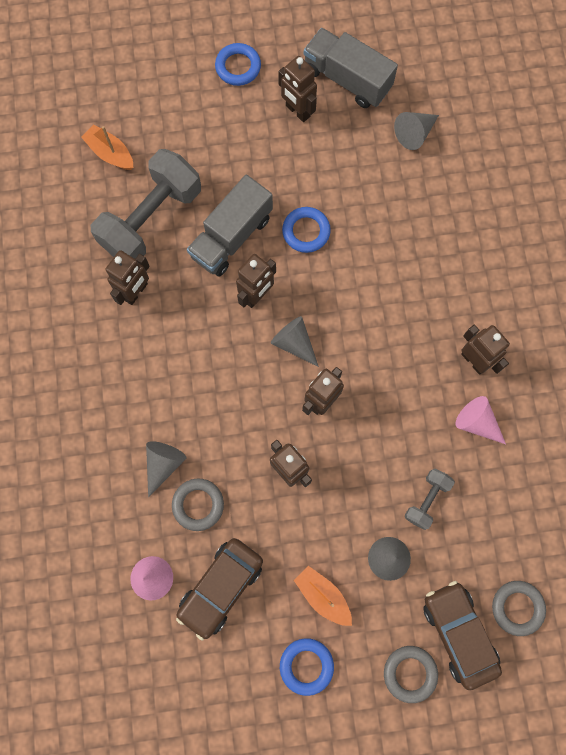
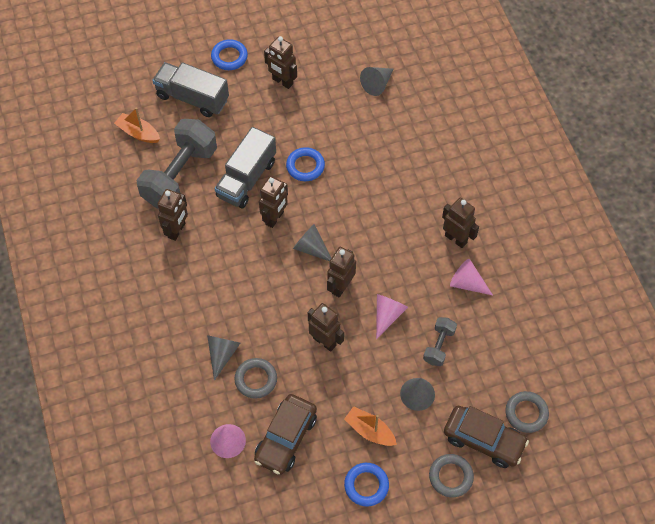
camera: 10 degrees left, 15 degrees down
grey truck [304,28,398,108] -> grey truck moved to [152,62,229,117]
brown car [423,581,502,690] -> brown car turned 150 degrees clockwise [444,406,529,468]
none -> pink cone [376,294,408,339]

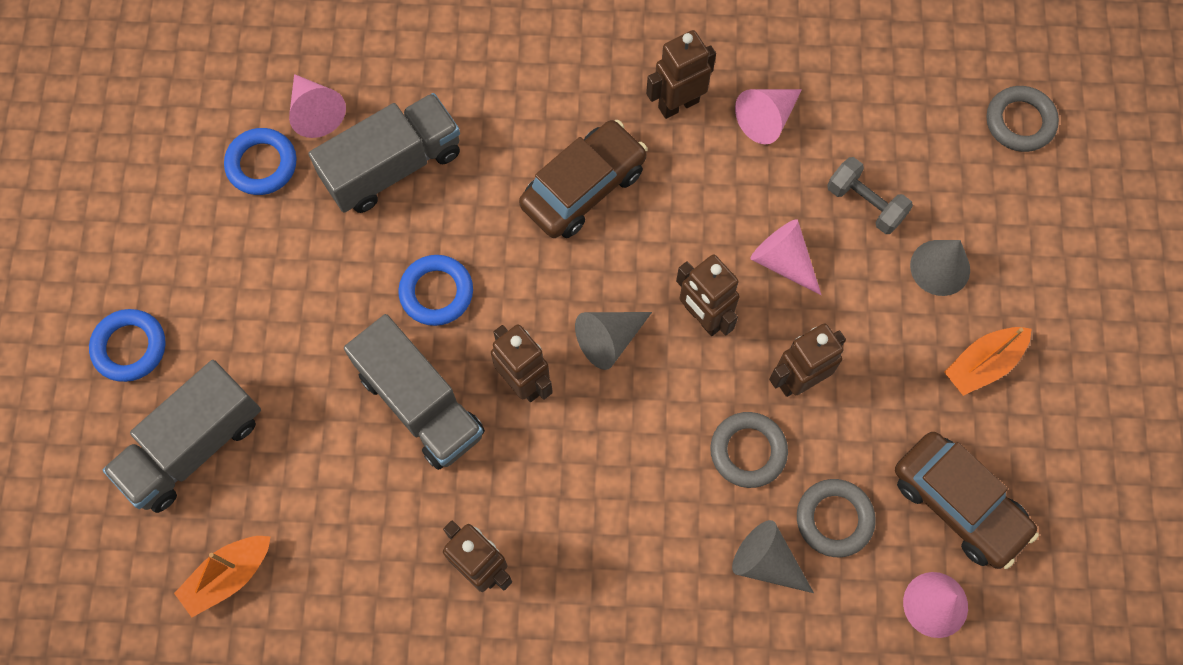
camera: 70 degrees left, 10 degrees up
grey dumbbell [136,119,217,209] -> none
brown robot [264,36,297,89] -> none
blue ring [344,463,389,506] -> blue ring moved to [224,128,297,195]
grey cone [360,67,393,96] -> pink cone [289,74,346,138]
grey ring [429,454,474,497] -> grey ring moved to [710,412,788,488]
brown car [444,406,529,468] -> brown car moved to [519,120,648,238]
none -> grey truck [308,93,460,213]

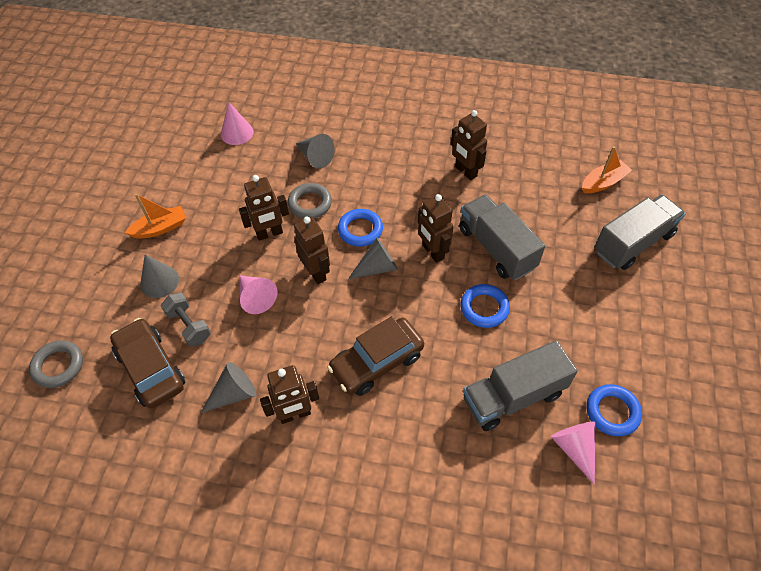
camera: 170 degrees left, 15 degrees down
blue ring [89,309,165,382] -> blue ring moved to [338,209,383,247]
pink cone [735,89,802,144] -> grey cone [201,362,256,413]
grey ring [797,479,876,557] -> none
brown car [895,432,1039,569] -> brown car moved to [110,318,185,408]

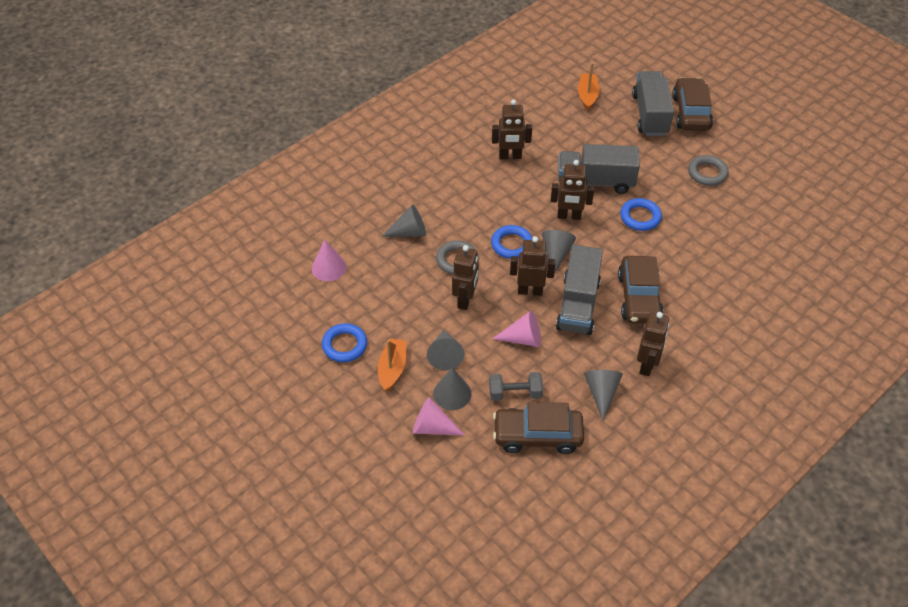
camera: 55 degrees left, 5 degrees down
grey ring [29,340,83,388] -> grey ring moved to [688,155,728,186]
grey truck [463,340,578,431] -> grey truck moved to [556,245,603,335]
pink cone [551,422,595,485] -> pink cone moved to [413,397,465,435]
blue ring [587,384,642,436] -> blue ring moved to [322,323,367,362]
none -> grey cone [427,330,465,370]
none -> brown car [672,77,713,131]

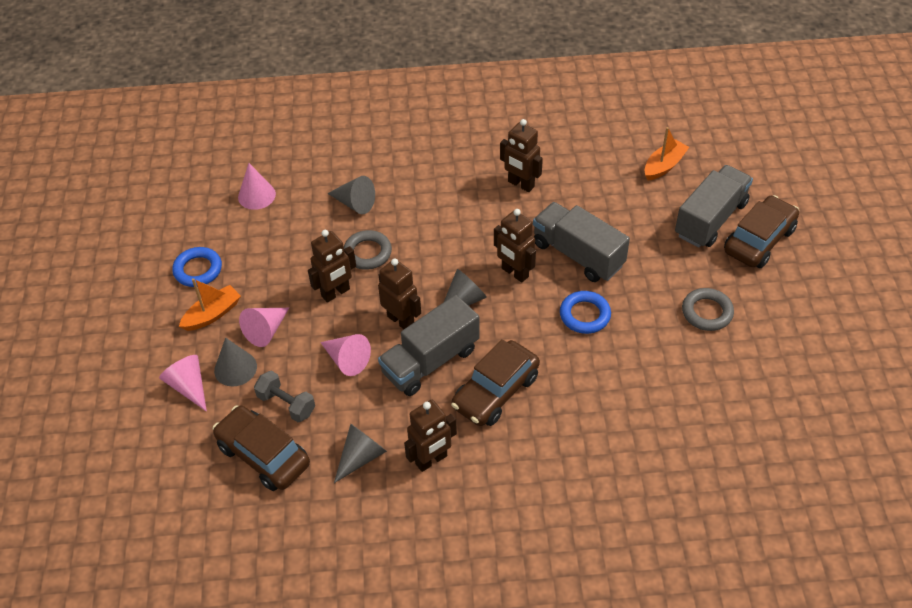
camera: 40 degrees right, 0 degrees up
grey cone [427,330,465,370] -> pink cone [239,308,289,347]
blue ring [491,225,532,259] -> none

